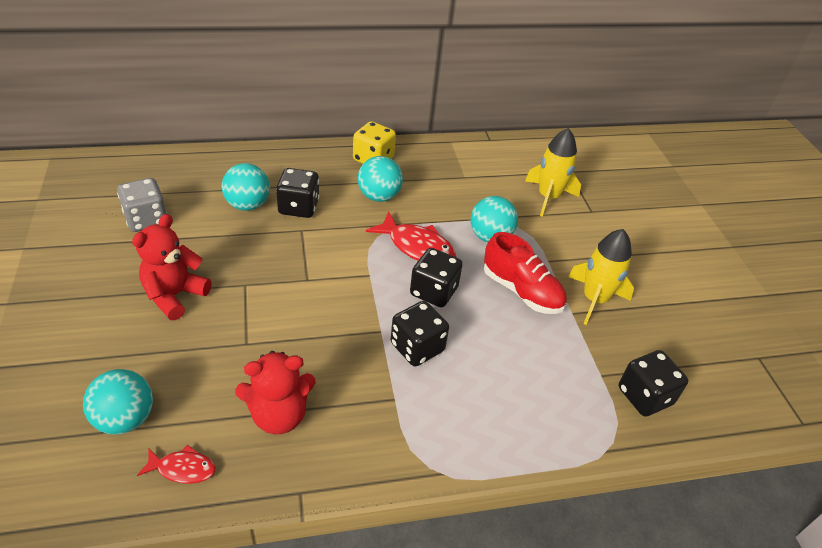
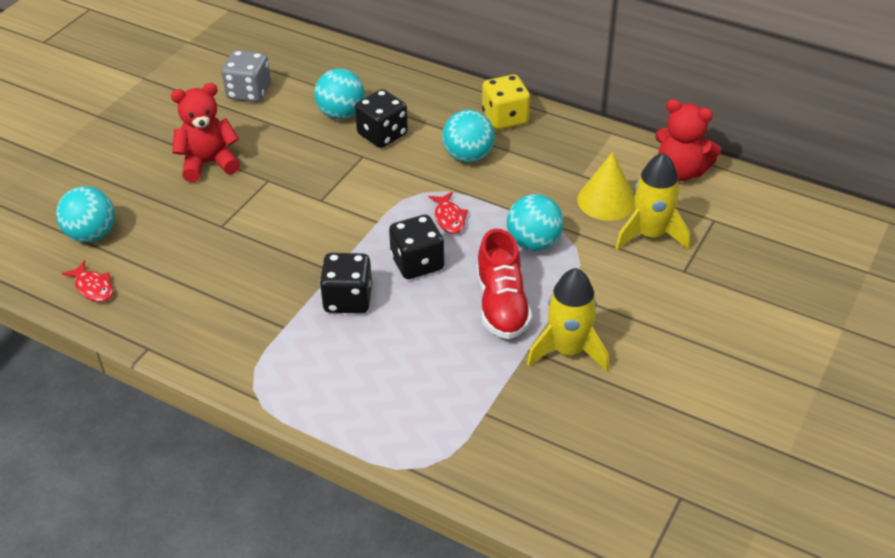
camera: 45 degrees right, 0 degrees up
red teddy bear [235,351,316,435] -> red teddy bear moved to [655,99,721,181]
red fish [366,212,456,261] -> red fish [429,192,468,234], size x0.57
black dice [619,350,688,417] -> none
none -> yellow cone [577,152,635,221]

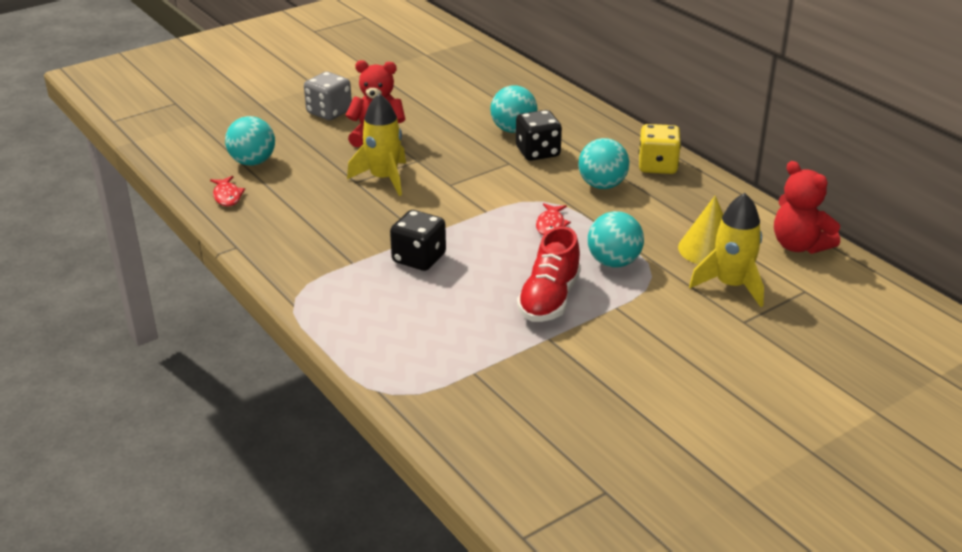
camera: 25 degrees right, 10 degrees down
grey dice [222,50,271,102] -> grey dice moved to [304,72,352,120]
black dice [389,215,444,279] -> none
yellow rocket [527,268,609,371] -> yellow rocket moved to [347,93,406,196]

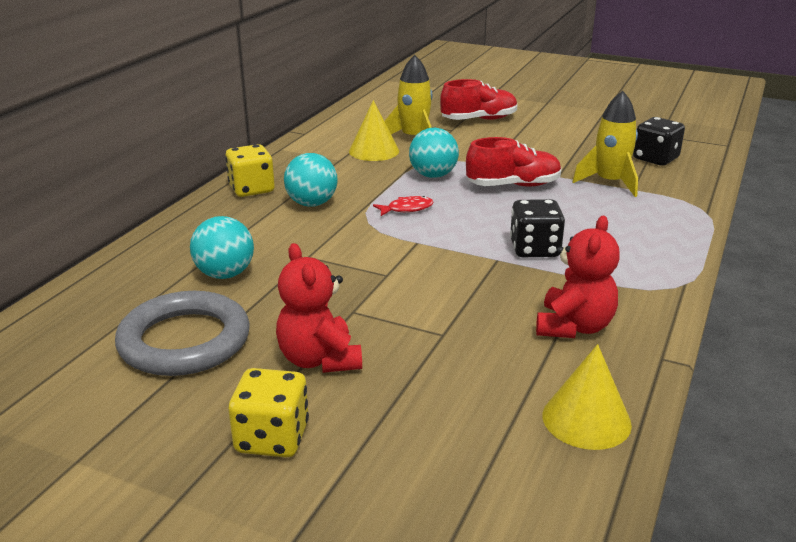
camera: 120 degrees left, 5 degrees down
red fish [210,176,245,206] -> yellow cone [542,344,632,450]
turquoise ball [225,116,275,166] -> none
grey dice [304,72,352,120] -> yellow dice [228,368,309,458]
yellow rocket [347,93,406,196] -> yellow rocket moved to [572,91,638,197]
black dice [516,110,562,161] -> black dice moved to [633,117,685,166]
red teddy bear [774,161,840,254] -> red teddy bear moved to [536,216,620,338]
none -> grey ring [115,291,250,376]
none -> red shoe [440,79,517,120]

